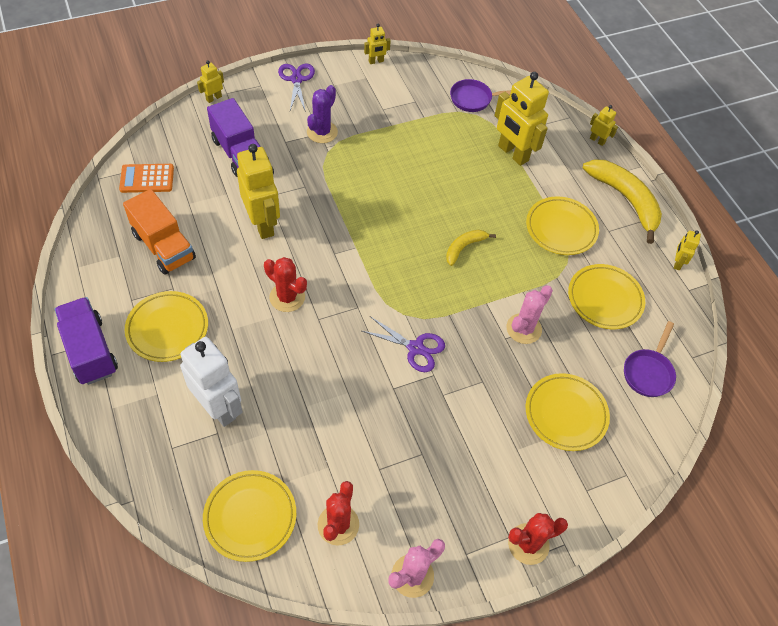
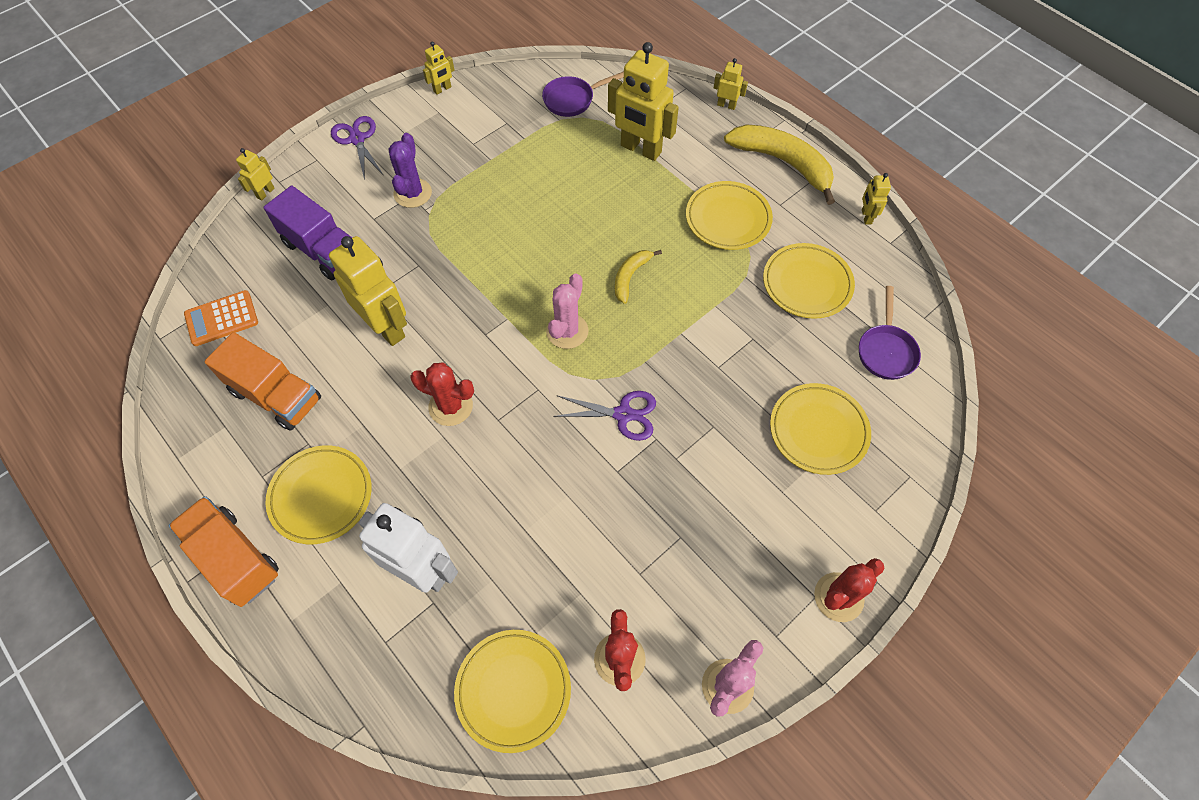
camera: 15 degrees left, 5 degrees up
purple truck [55,297,118,385] -> orange truck [169,496,279,607]
pink cactus [507,285,553,344] -> pink cactus moved to [546,273,588,349]

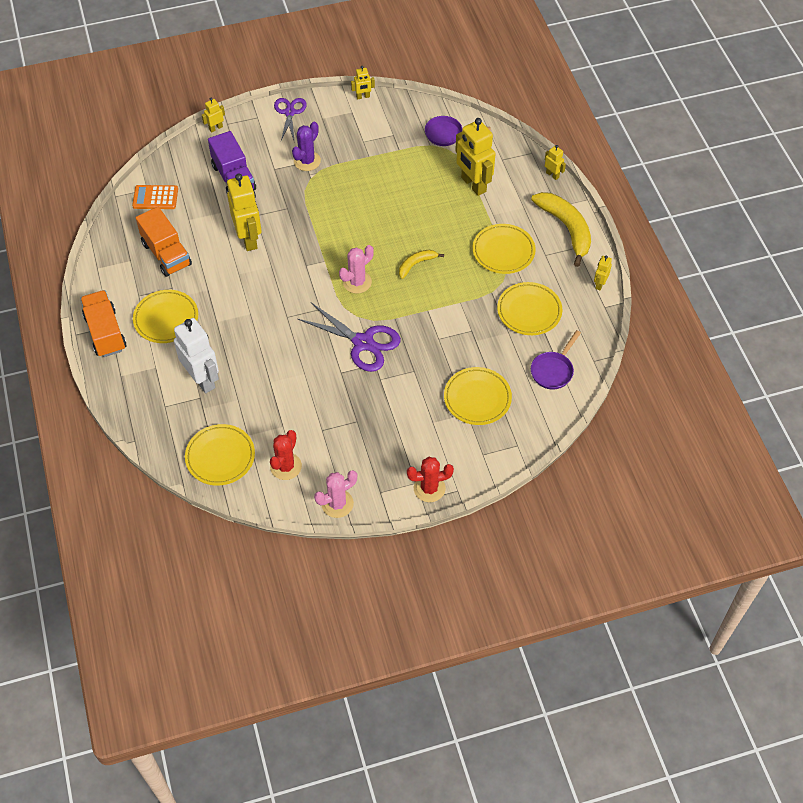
camera: 25 degrees right, 5 degrees down
red cactus [410,362,474,426] -> none
purple scissors [553,391,656,441] -> purple scissors [298,303,401,372], size x1.54

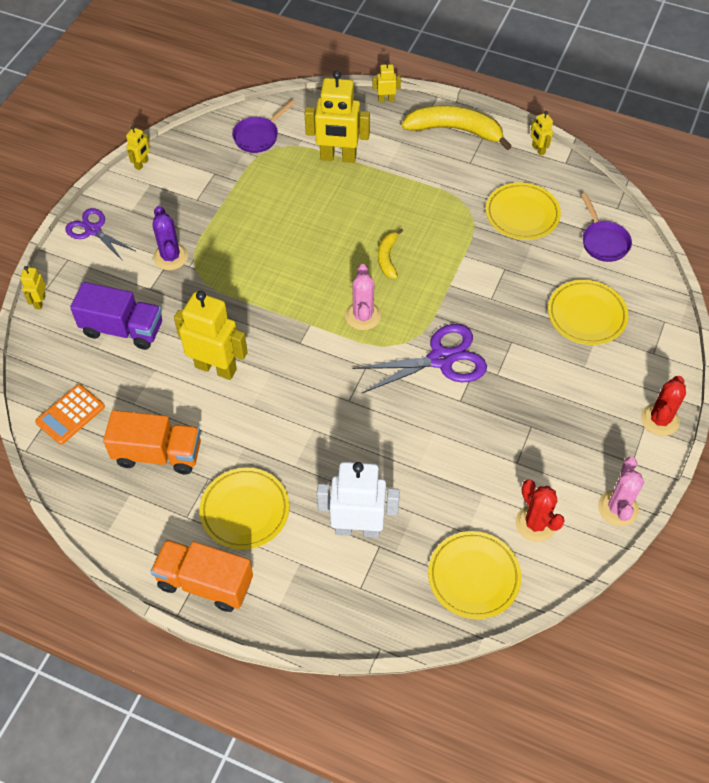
camera: 50 degrees left, 0 degrees up
yellow plate [472,224,536,274] -> none

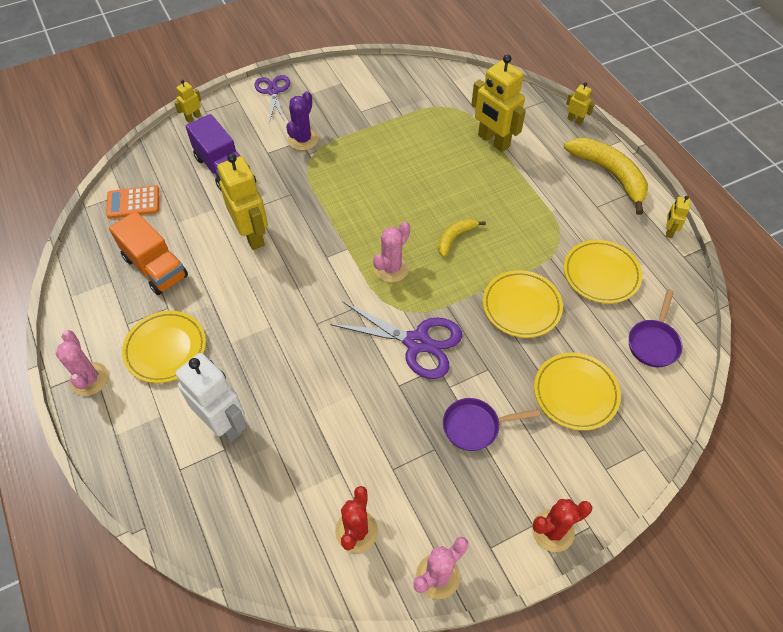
camera: 40 degrees right, 0 degrees up
yellow robot [126,126,150,170] -> none
orange truck [150,539,253,612] -> pink cactus [56,330,108,396]
purple pan [232,99,296,153] -> purple pan moved to [443,398,541,451]
yellow plate [428,531,521,619] -> yellow plate moved to [483,270,563,338]

